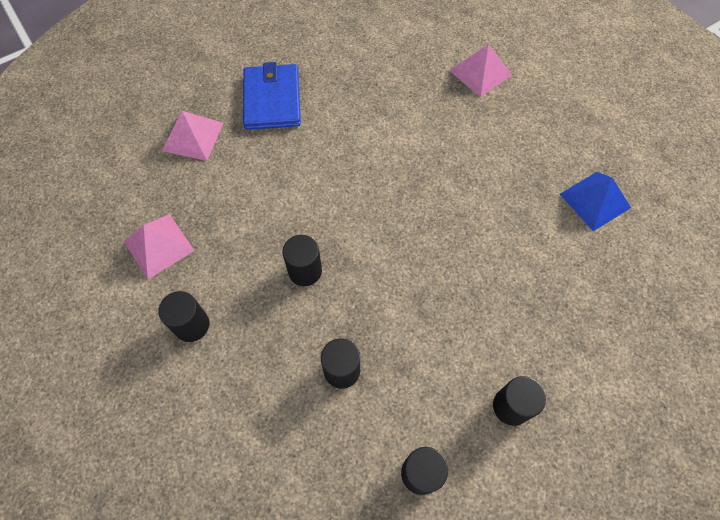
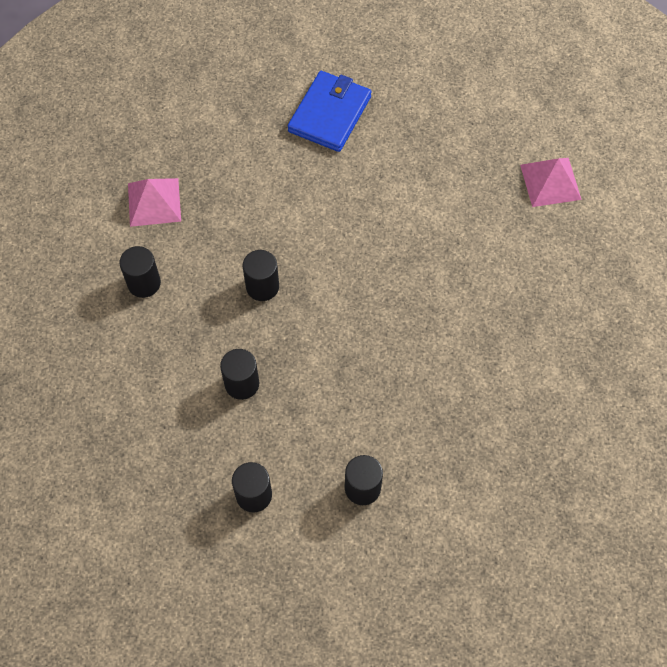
camera: 30 degrees right, 0 degrees up
pink pyramid [162,111,223,161] -> none
blue pyramid [560,172,631,231] -> none

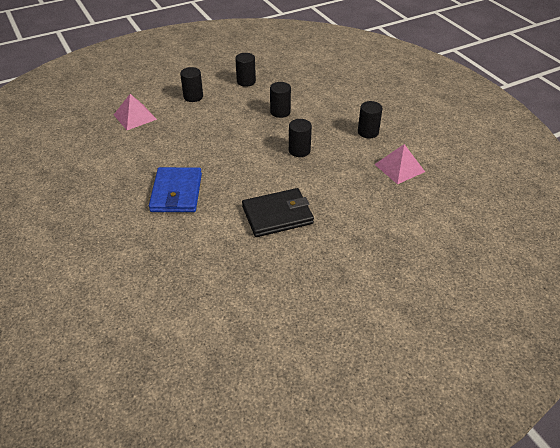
camera: 155 degrees right, 20 degrees down
blue wallet [288,71,372,152] -> blue wallet moved to [149,167,202,212]
pink pyramid [520,158,582,207] -> pink pyramid moved to [114,94,157,130]
none -> black wallet [242,188,314,237]

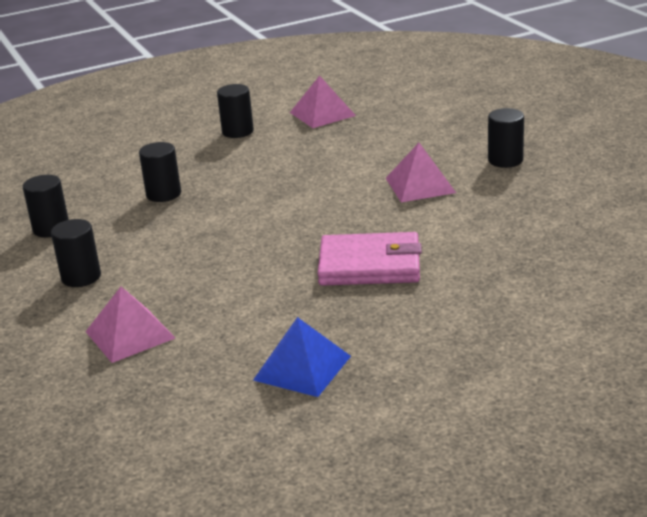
camera: 85 degrees left, 15 degrees down
blue wallet [149,167,202,212] -> pink wallet [317,232,422,286]
black wallet [242,188,314,237] -> pink pyramid [386,143,456,202]
black cylinder [289,119,312,157] -> black cylinder moved to [488,108,524,168]
none -> blue pyramid [253,317,351,397]

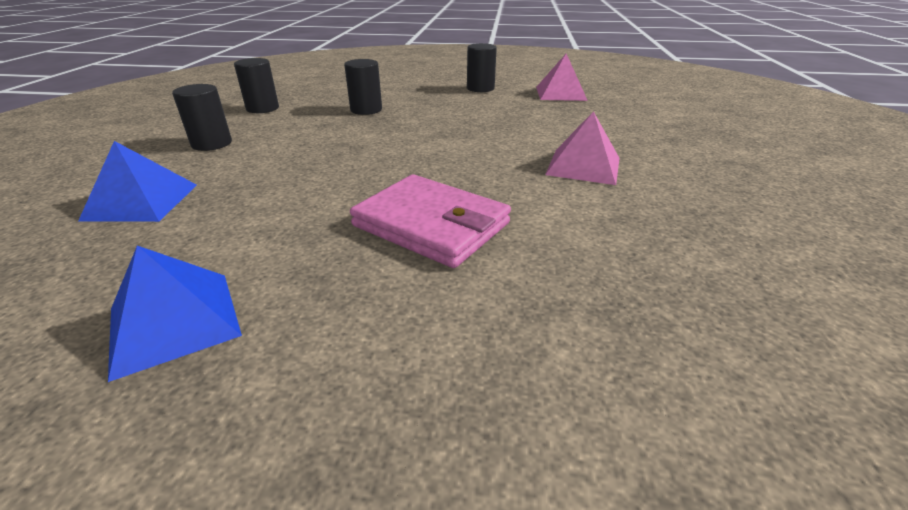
camera: 30 degrees right, 5 degrees up
pink pyramid [85,287,175,363] -> blue pyramid [78,141,197,222]
black cylinder [488,108,524,168] -> none

